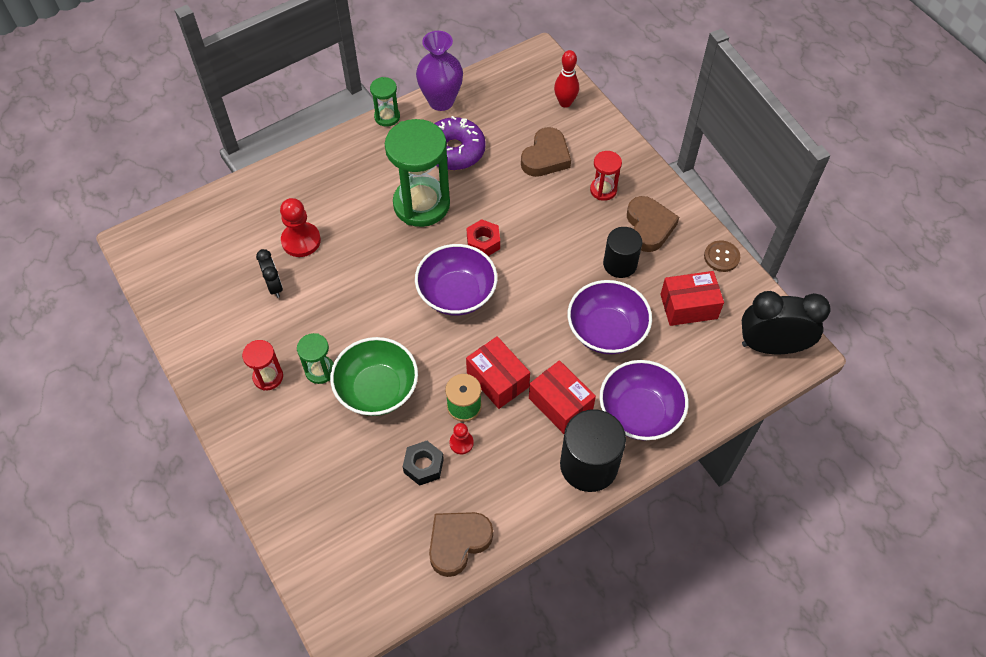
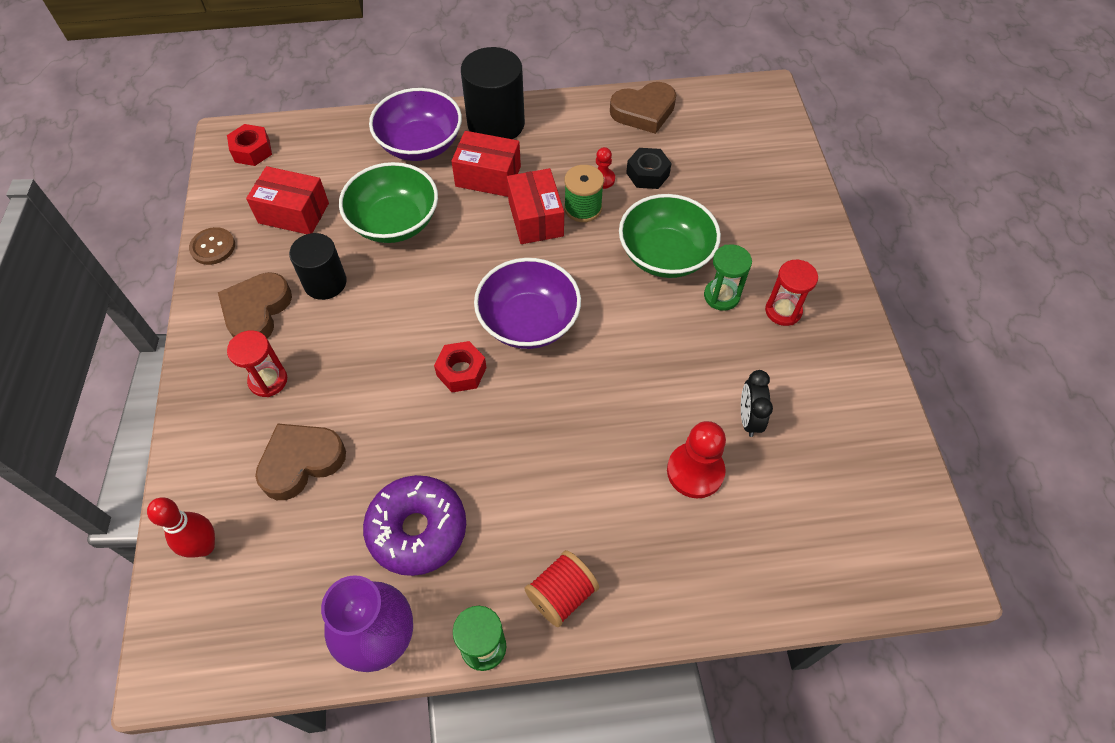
camera: 155 degrees left, 0 degrees up
green hourglass [385,119,450,227] -> none
red box [529,360,596,434] -> red box turned 60 degrees counterclockwise [451,131,521,197]
purple bowl [567,280,652,354] -> green bowl [339,162,438,243]
black clock [742,291,831,354] -> red nut [227,124,272,166]
none -> red spool [524,550,599,627]

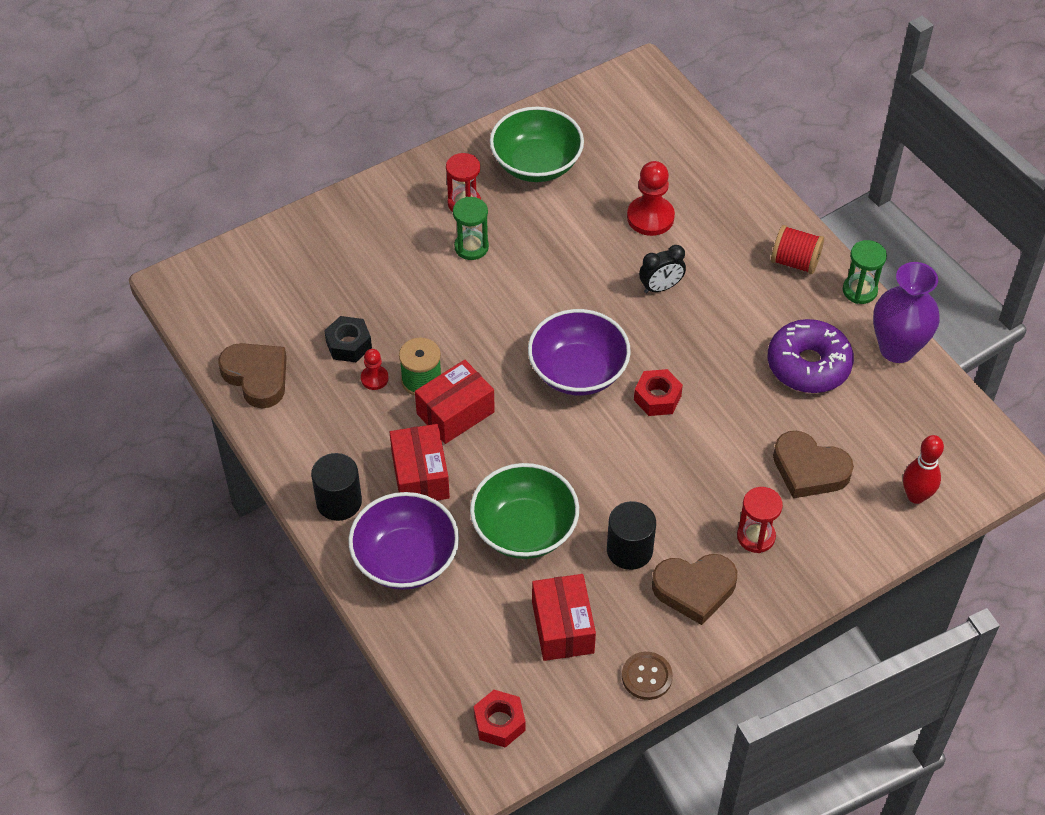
camera: 115 degrees left, 5 degrees down
black cylinder [461,47,525,139] -> black cylinder [311,453,362,521], size x0.66
green bowl [619,194,721,278] -> green bowl moved to [490,107,584,182]
black clock [741,370,773,437] -> black clock moved to [639,245,686,293]

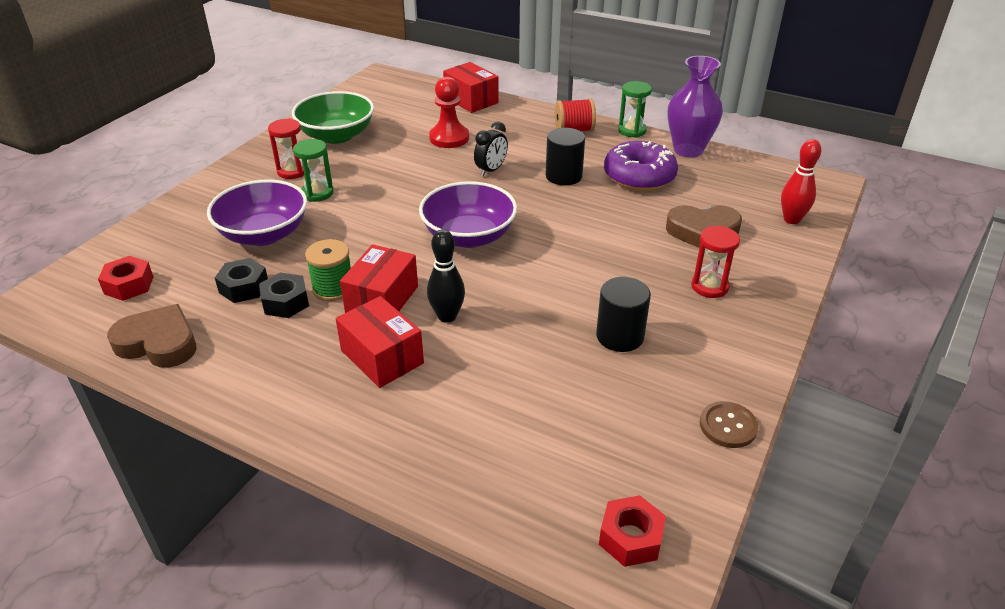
camera: 30 degrees left, 15 degrees down
black cylinder [311,453,362,521] -> black cylinder moved to [546,128,585,185]
purple bowl [348,492,459,590] -> purple bowl moved to [207,180,307,246]
red pawn [361,349,389,390] -> black nut [259,272,309,318]
green bowl [470,463,579,559] -> none
red box [532,574,596,661] -> red box moved to [443,62,499,113]
red nut [634,369,683,416] -> red nut moved to [98,256,154,301]
brown heart [652,554,737,625] -> none
none -> black bowling pin [427,229,465,323]

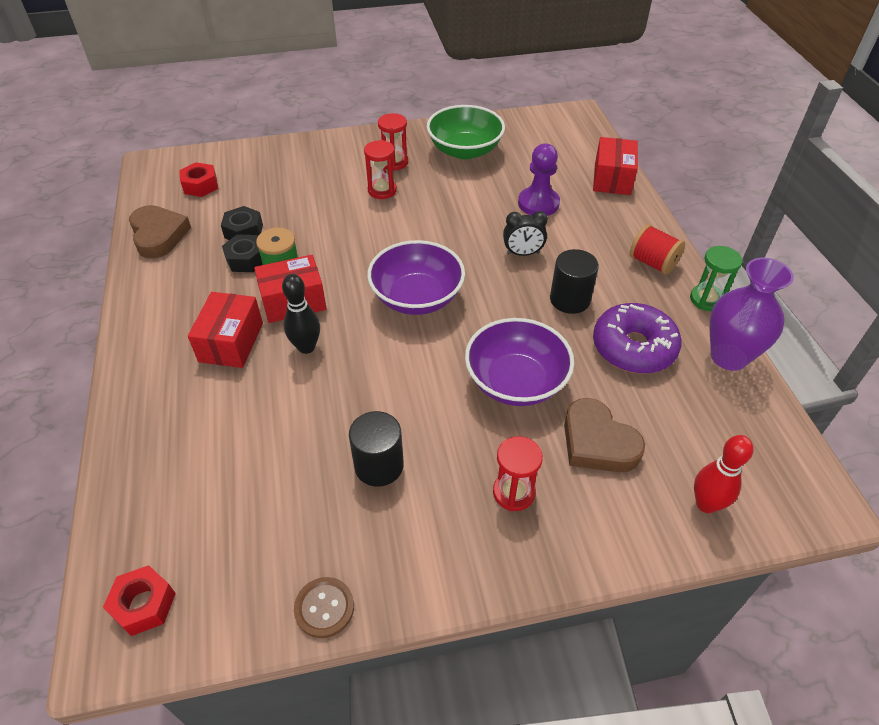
camera: 50 degrees right, 10 degrees up
purple bowl [207,180,307,246] -> purple bowl moved to [465,318,574,406]
green hourglass [293,139,333,202] -> red hourglass [364,140,397,199]
red pawn [429,77,469,148] -> purple pawn [518,143,560,216]

